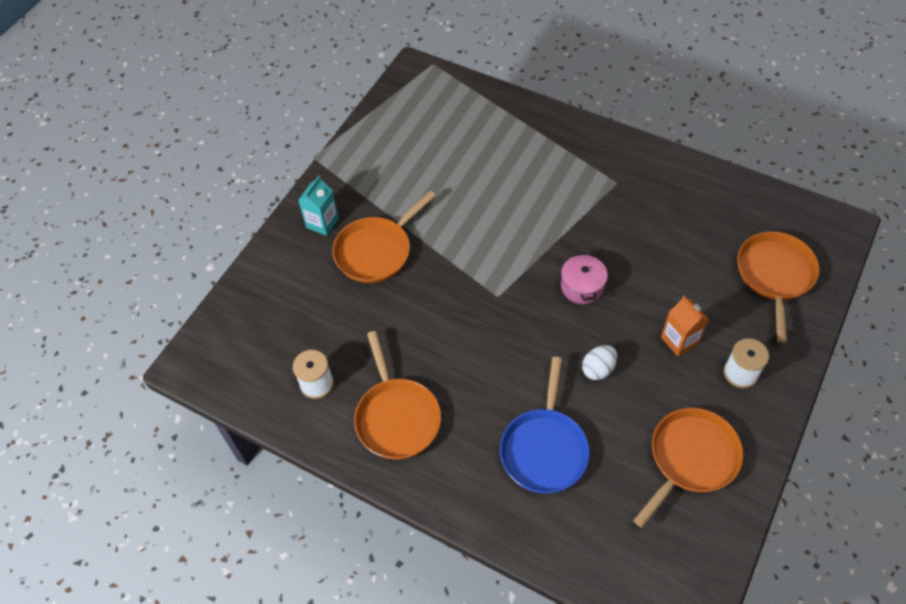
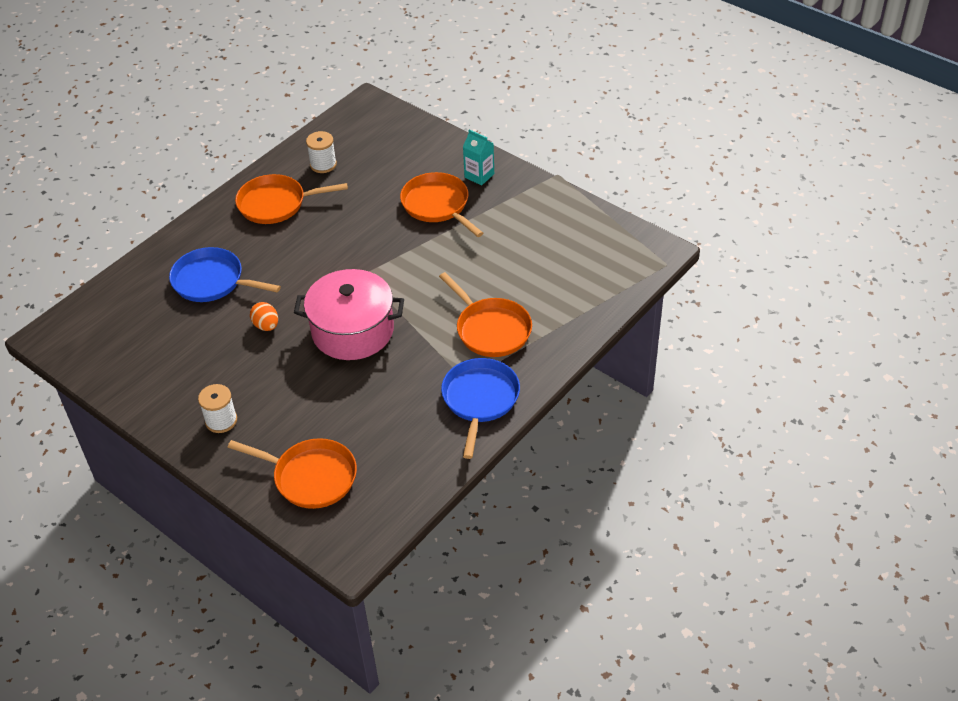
camera: 100 degrees right, 10 degrees down
pink pot [561,252,608,304] -> pink pot [294,269,404,360], size x2.03
white egg [582,345,617,380] -> orange egg [250,302,278,331]
orange pan [633,408,743,528] -> orange pan moved to [439,272,532,357]
orange carton [661,296,709,356] -> none
none -> blue pan [441,358,520,459]

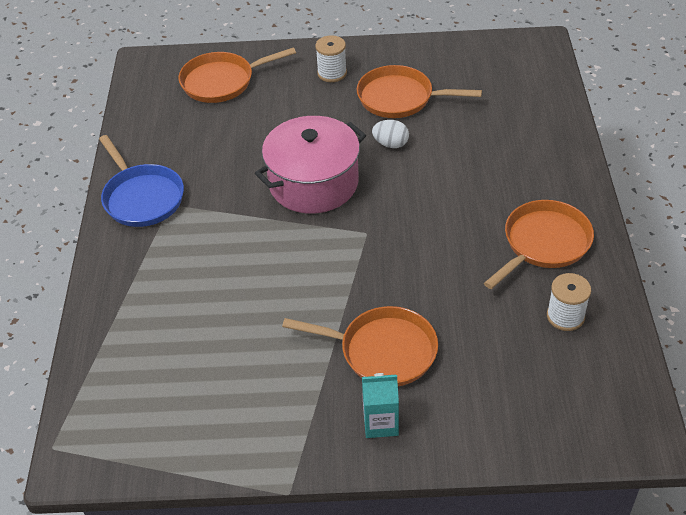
camera: 140 degrees right, 0 degrees up
blue pan [169,247,281,302] -> none
orange egg [250,302,278,331] -> white egg [372,120,409,148]
orange pan [439,272,532,357] -> orange pan moved to [357,65,482,118]

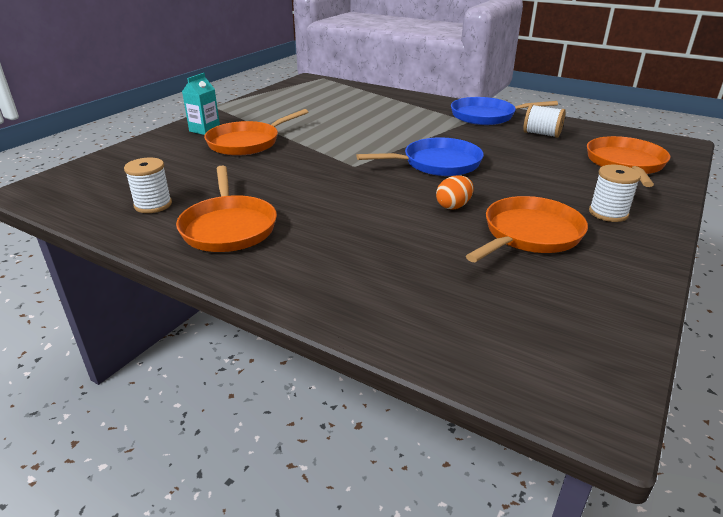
camera: 120 degrees right, 15 degrees down
pink pot [255,116,366,214] -> blue pan [357,137,484,176]
white egg [372,120,409,148] -> orange egg [436,175,474,210]
none -> white spool [523,104,566,138]

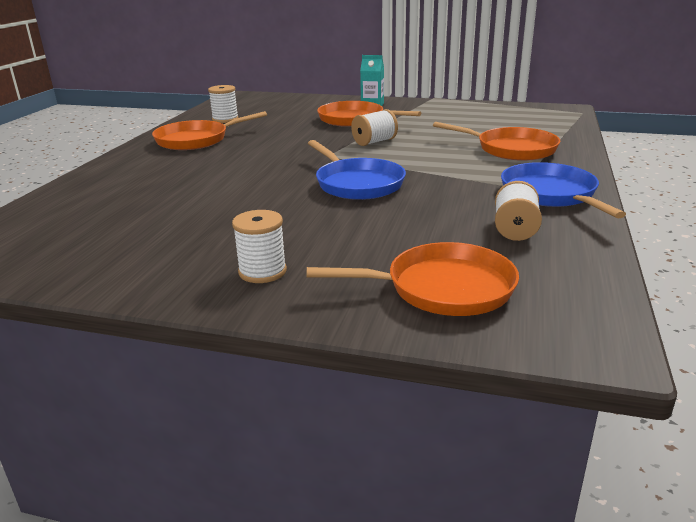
camera: 75 degrees right, 5 degrees down
orange egg [436,175,474,210] -> none
orange pan [466,196,588,262] -> orange pan moved to [433,122,561,161]
none -> white spool [351,109,398,146]

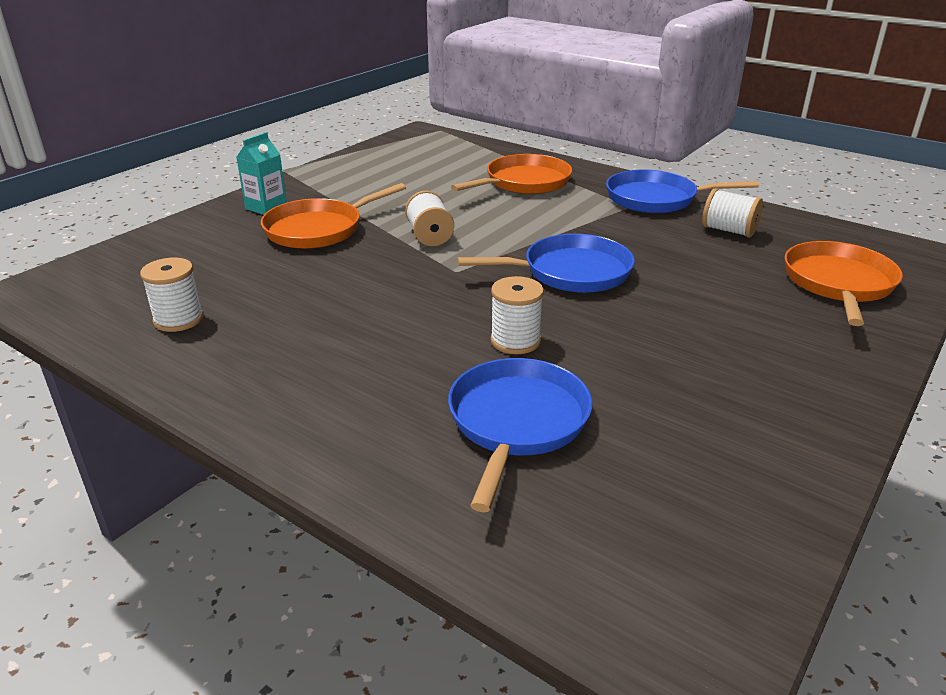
camera: 70 degrees left, 5 degrees up
orange pan [152,111,267,150] -> none
white spool [232,210,287,283] -> white spool moved to [491,276,544,354]
none -> blue pan [448,358,592,512]

